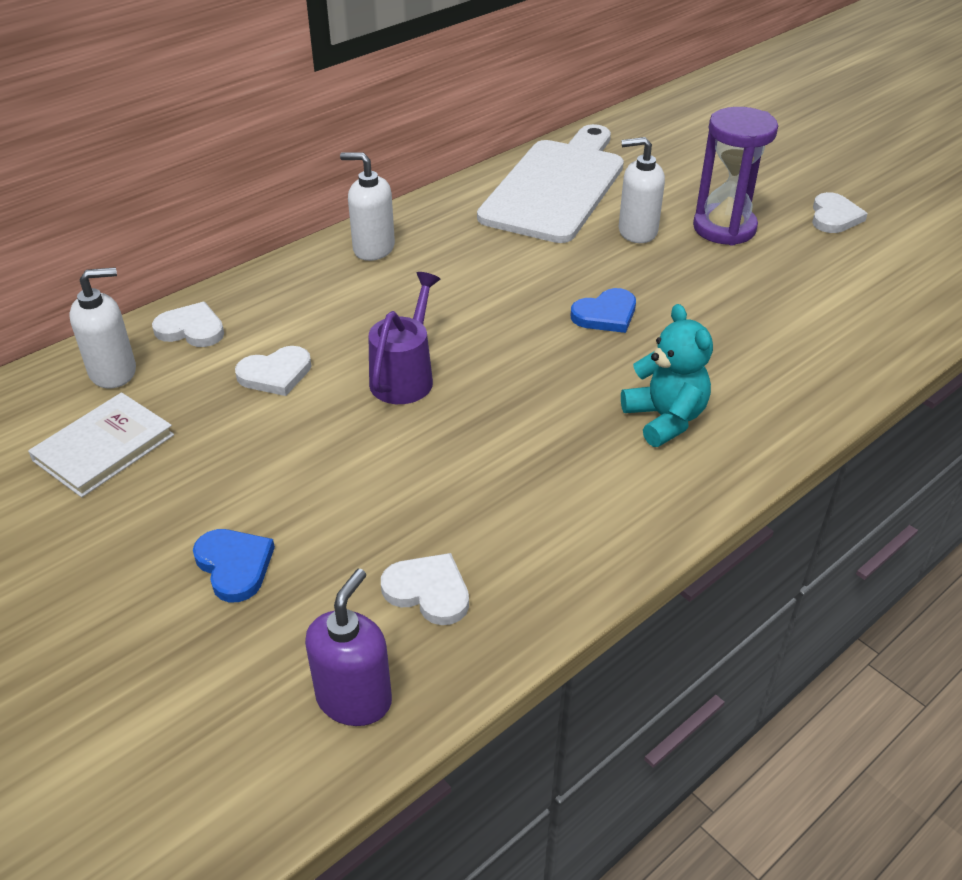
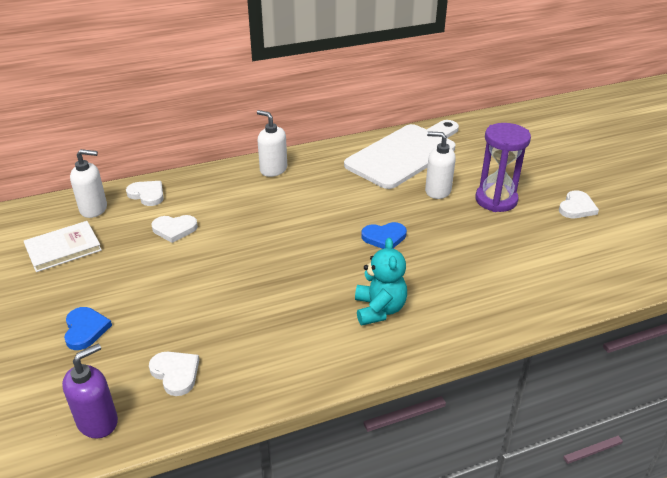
camera: 20 degrees right, 5 degrees down
purple watering can [369,272,440,404] -> none

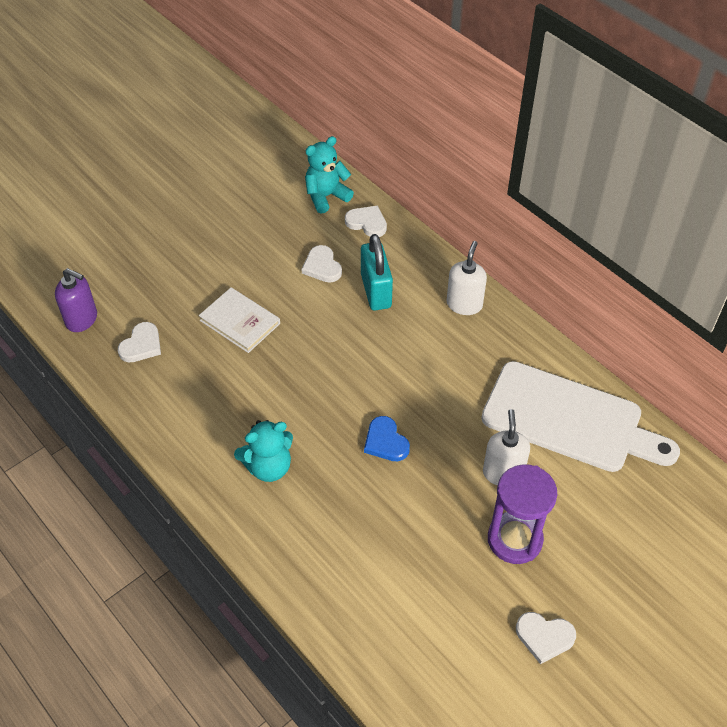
camera: 70 degrees right, 15 degrees up
white book [24,221,102,272] -> white book moved to [199,287,280,353]
blue heart [64,307,112,350] -> none
white soap dispenser [70,149,107,218] -> turquoise teddy bear [305,136,354,214]
white heart [126,181,164,206] -> white heart turned 75 degrees counterclockwise [345,206,387,237]
none -> turquoise padlock [361,234,393,311]

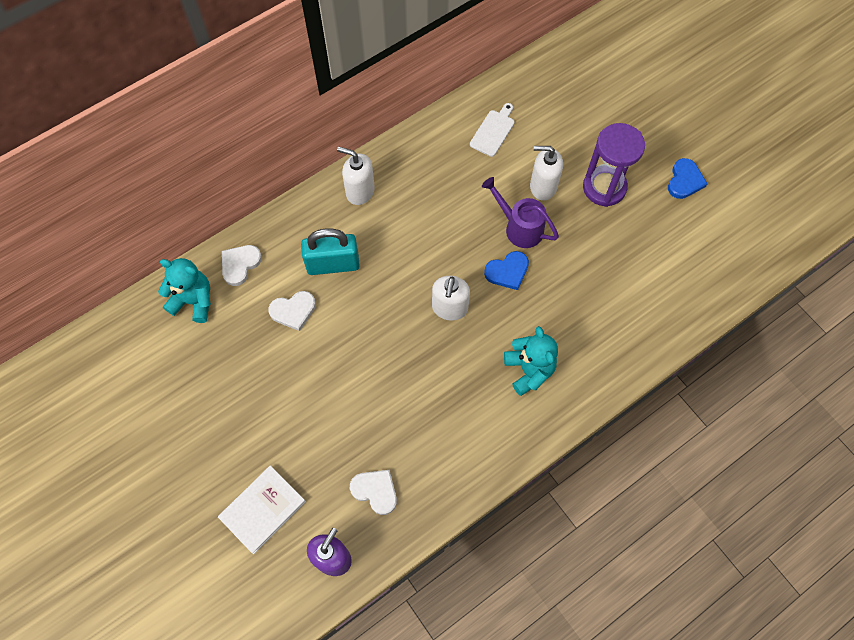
camera: 85 degrees left, 15 degrees up
white book [199,287,280,353] -> white book moved to [218,465,306,554]
turquoise teddy bear [305,136,354,214] -> turquoise teddy bear turned 135 degrees clockwise [158,258,211,323]
white cutting board [481,361,680,472] -> white cutting board [470,103,515,157], size x0.40
white heart [516,612,576,664] -> blue heart [668,158,708,199]
none -> white soap dispenser [432,276,470,321]
none -> purple watering can [482,177,559,248]

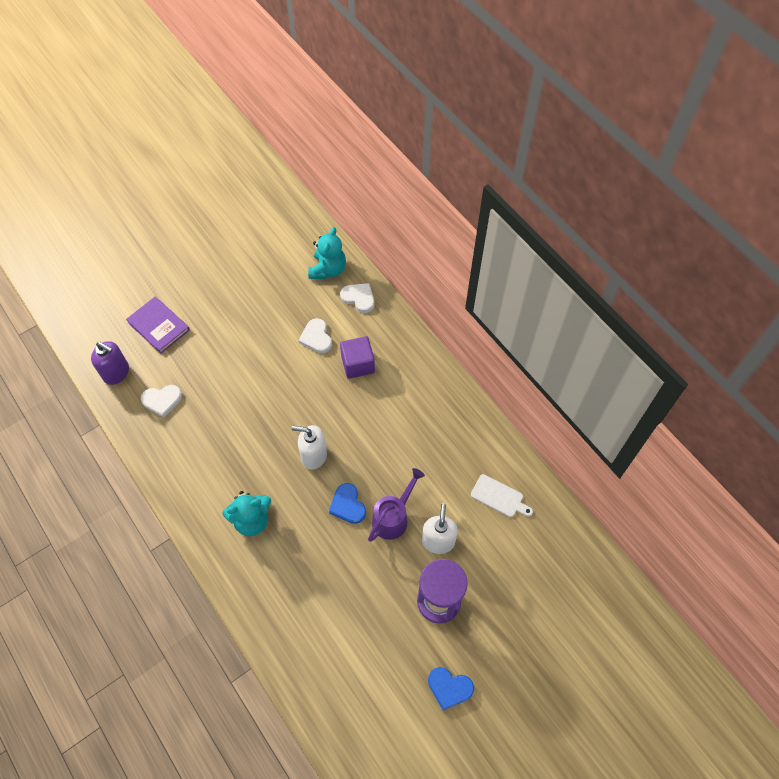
camera: 90 degrees right, 5 degrees down
white book [218,465,306,554] -> purple book [126,297,190,354]
turquoise padlock [301,228,360,275] -> purple cube [340,336,375,379]
white soap dispenser [337,147,375,205] -> none
white heart [350,470,397,515] -> white heart turned 45 degrees clockwise [141,385,182,418]

